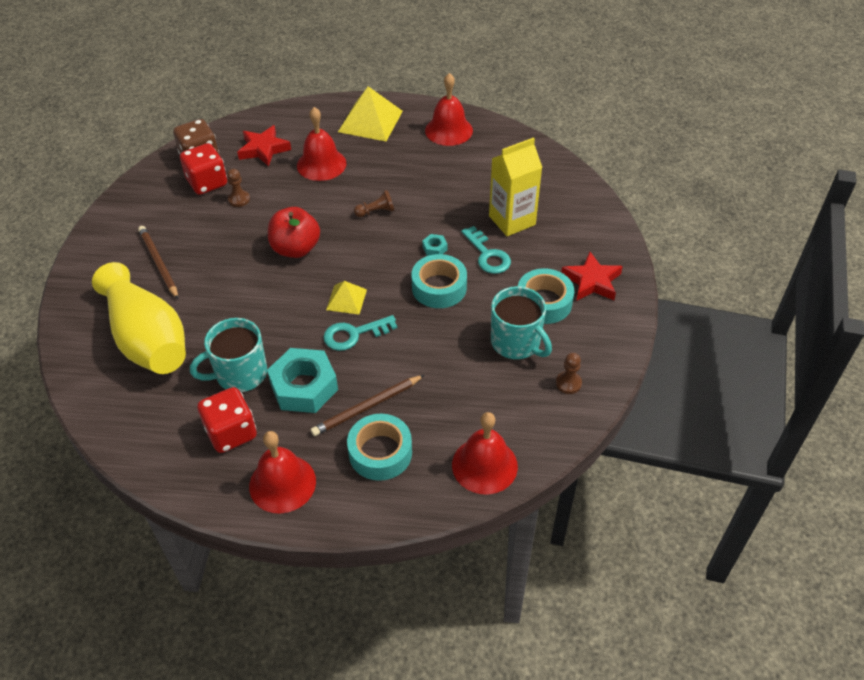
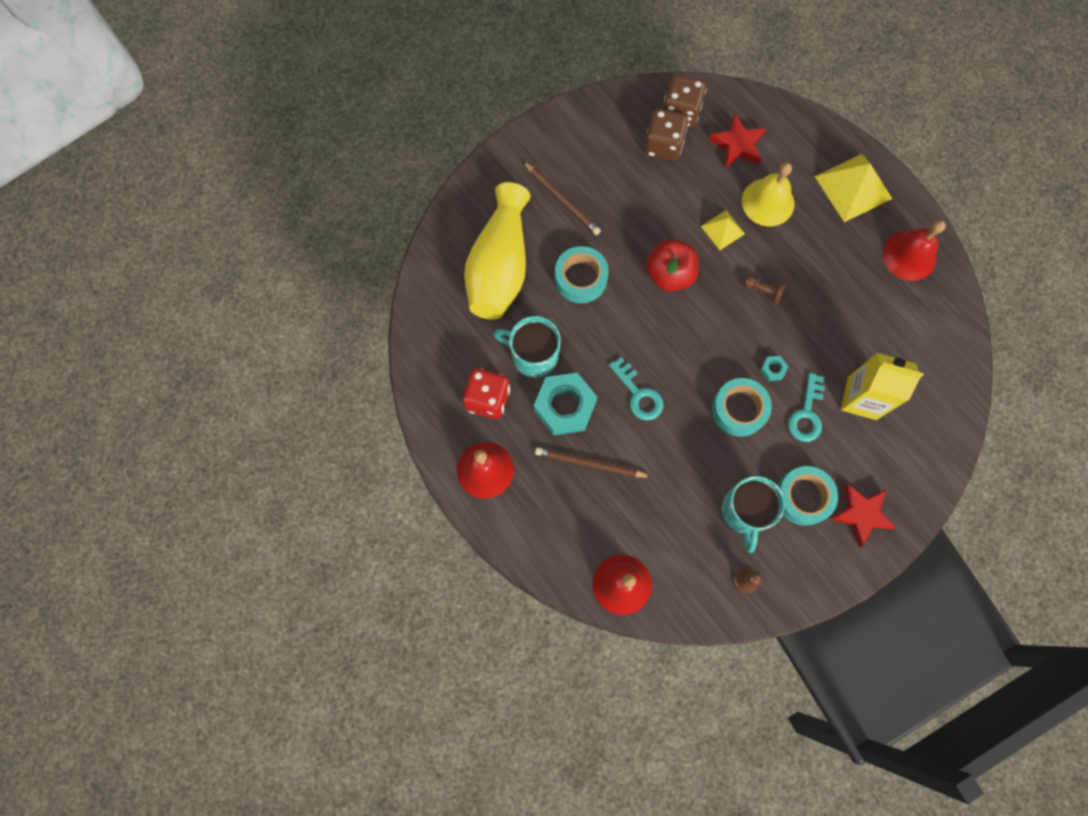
camera: 45 degrees right, 25 degrees up
brown pencil [138,226,178,299] -> brown pencil turned 120 degrees clockwise [523,161,601,235]
red dice [180,143,227,195] -> brown dice [644,109,689,161]
brown pawn [227,169,250,207] -> none
red bell [297,107,346,181] -> yellow bell [742,163,795,226]
turquoise key [323,315,397,351] -> turquoise key turned 150 degrees counterclockwise [609,357,663,421]
yellow pyramid [326,281,367,314] -> yellow pyramid moved to [701,210,745,250]
turquoise tape [347,414,412,481] -> turquoise tape moved to [555,246,609,303]

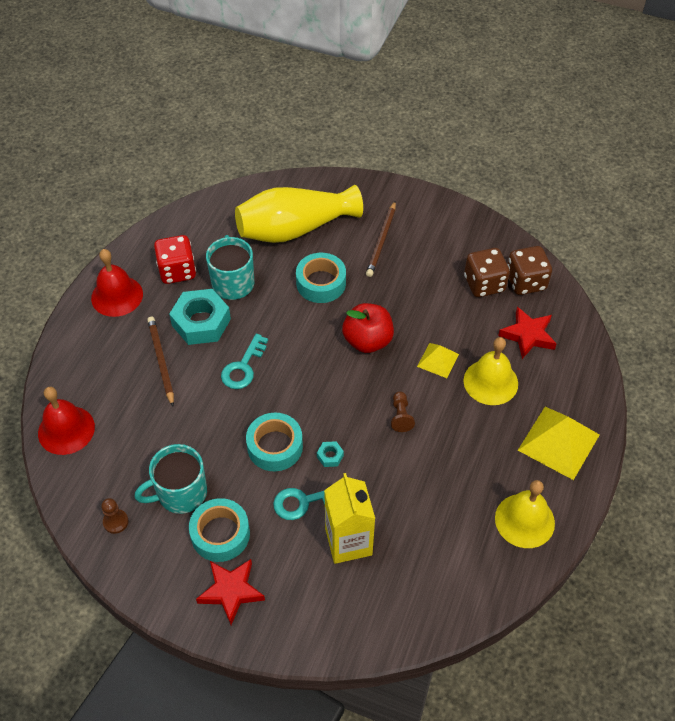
camera: 60 degrees right, 20 degrees down
red bell [883,220,946,281] -> yellow bell [495,480,555,548]

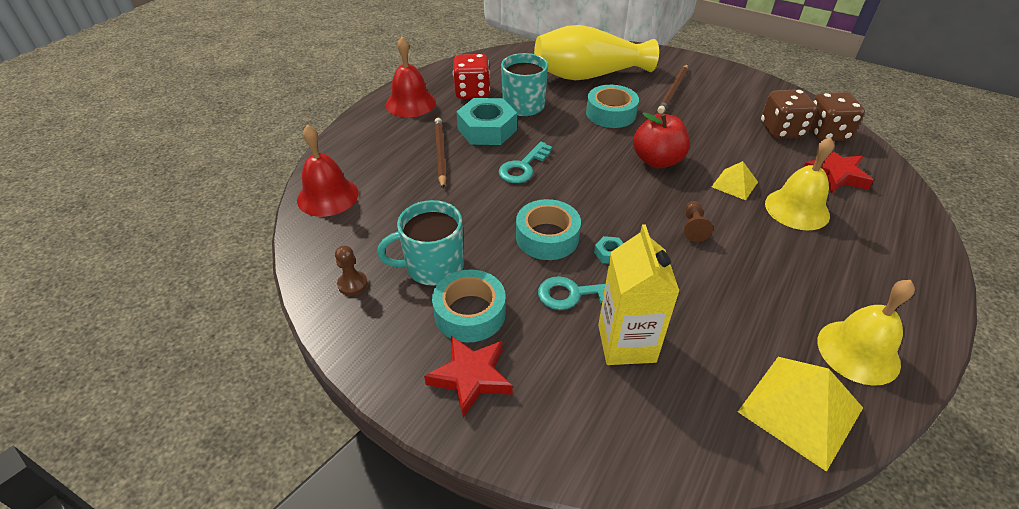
camera: 10 degrees right, 10 degrees down
yellow pyramid [518,407,600,480] -> yellow pyramid moved to [738,357,863,472]

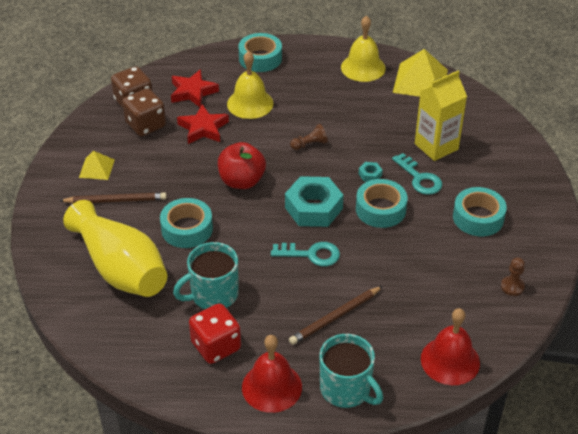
camera: 120 degrees left, 0 degrees up
turquoise mug [377,200,464,286] -> turquoise mug moved to [319,334,383,408]
red star [424,336,513,418] -> red star moved to [177,104,229,144]
turquoise nut [456,98,517,145] -> turquoise nut moved to [285,176,344,227]
yellow pyramid [711,161,758,200] -> yellow pyramid moved to [79,151,115,180]
none -> turquoise tape [238,33,282,72]

